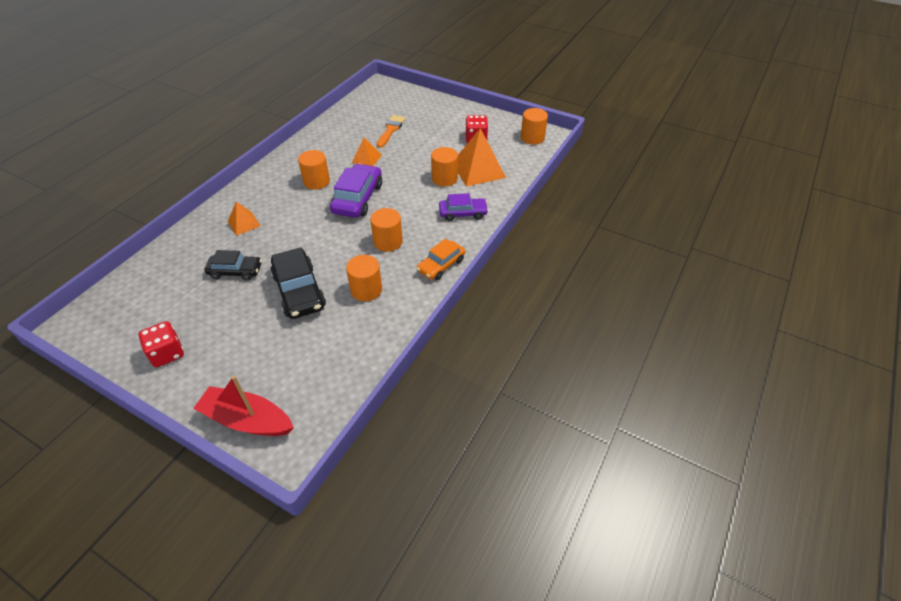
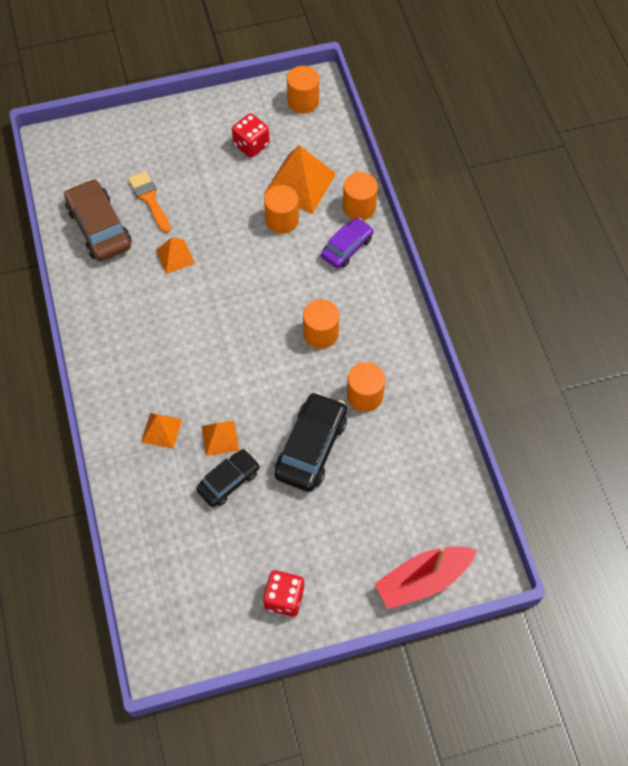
camera: 45 degrees left, 15 degrees up
black car [271,247,326,319] -> black car turned 90 degrees counterclockwise [275,392,347,492]
orange cylinder [298,150,330,190] -> orange cylinder moved to [343,172,378,220]
purple car [330,164,382,218] -> none
orange car [417,239,465,280] -> none
none -> brown car [64,179,131,261]
none -> orange pyramid [202,421,239,456]

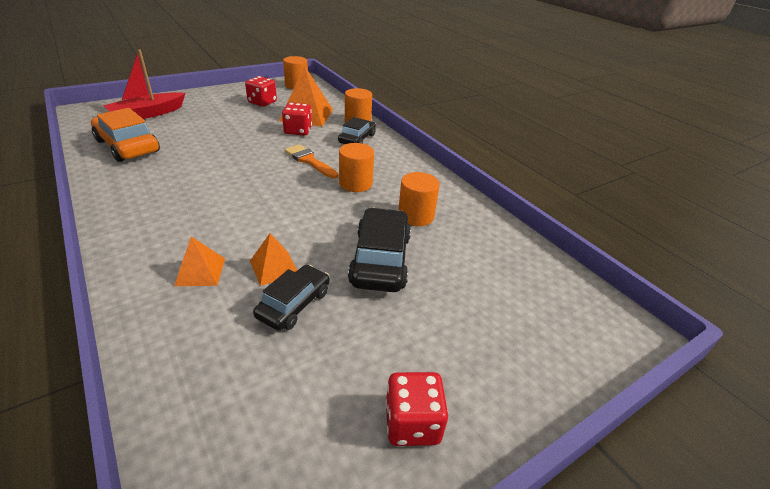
camera: 20 degrees left, 25 degrees down
brown car [64,179,131,261] -> orange car [91,108,160,162]
orange brush [128,171,171,233] -> orange brush moved to [284,144,338,178]
orange pyramid [156,238,195,274] -> none
orange cylinder [264,185,299,234] -> red dice [282,103,312,136]
purple car [321,218,374,268] -> black car [338,117,376,144]
red boat [375,546,477,609] -> red boat moved to [103,49,185,119]

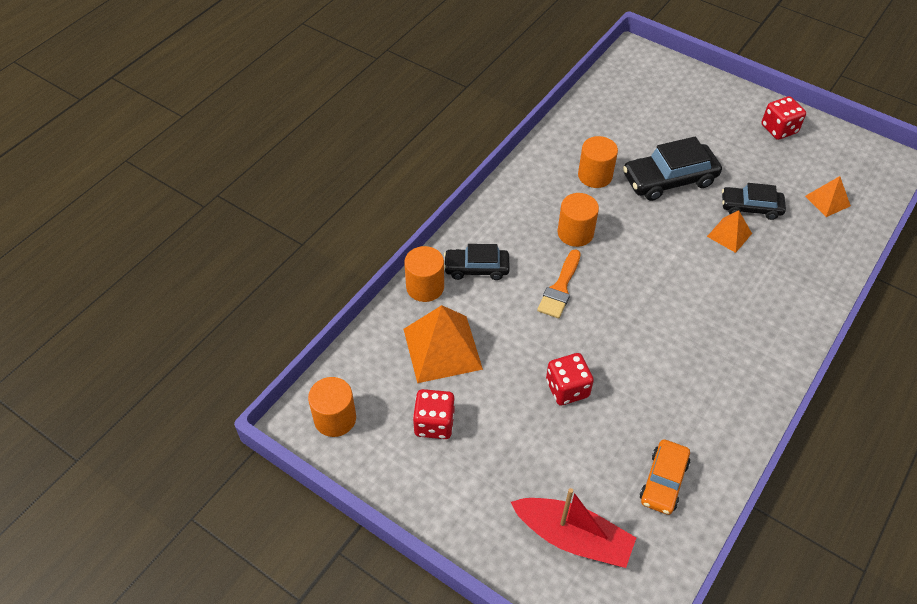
camera: 110 degrees left, 15 degrees up
orange car [91,108,160,162] -> orange car [640,439,690,515], size x0.64
orange pyramid [174,237,225,286] -> orange pyramid moved to [805,176,851,217]
red dice [282,103,312,136] -> red dice moved to [546,353,594,405]

